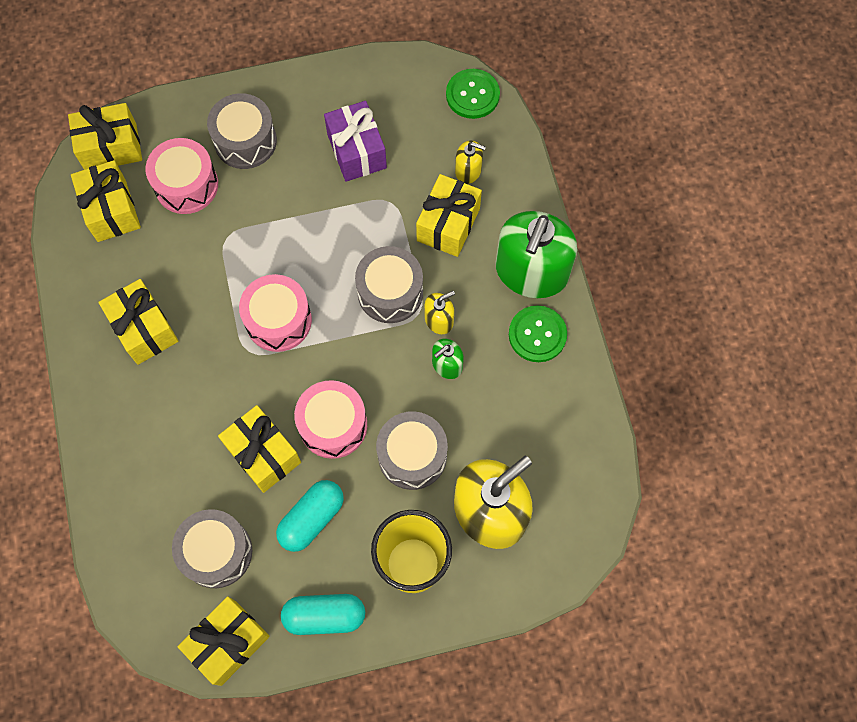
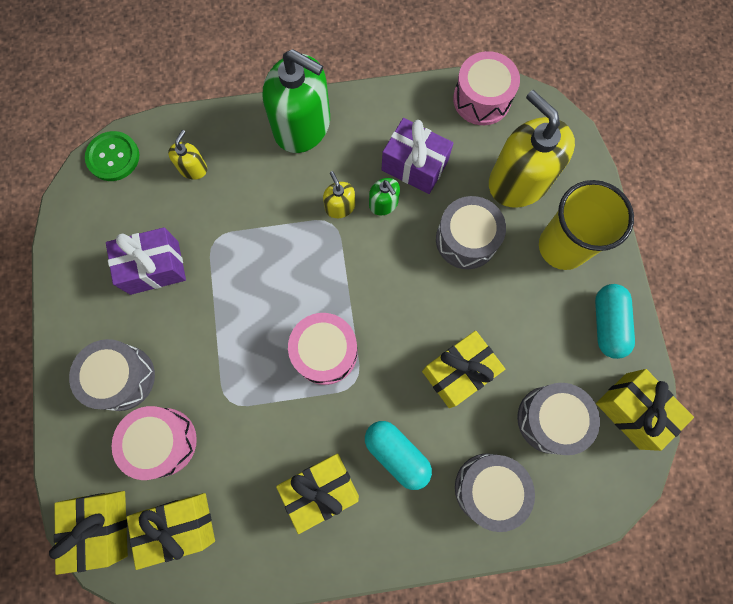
camera: 85 degrees left, 5 degrees up
turquoise capsule [276,480,344,552] -> turquoise capsule moved to [365,421,432,490]
pink drum [294,380,367,459] -> pink drum moved to [453,51,520,125]
grey drum [355,246,423,323] -> grey drum moved to [455,453,535,532]
yellow gift [416,174,482,257] -> none
green button [509,305,567,362] -> none
none -> purple gift [382,118,454,194]

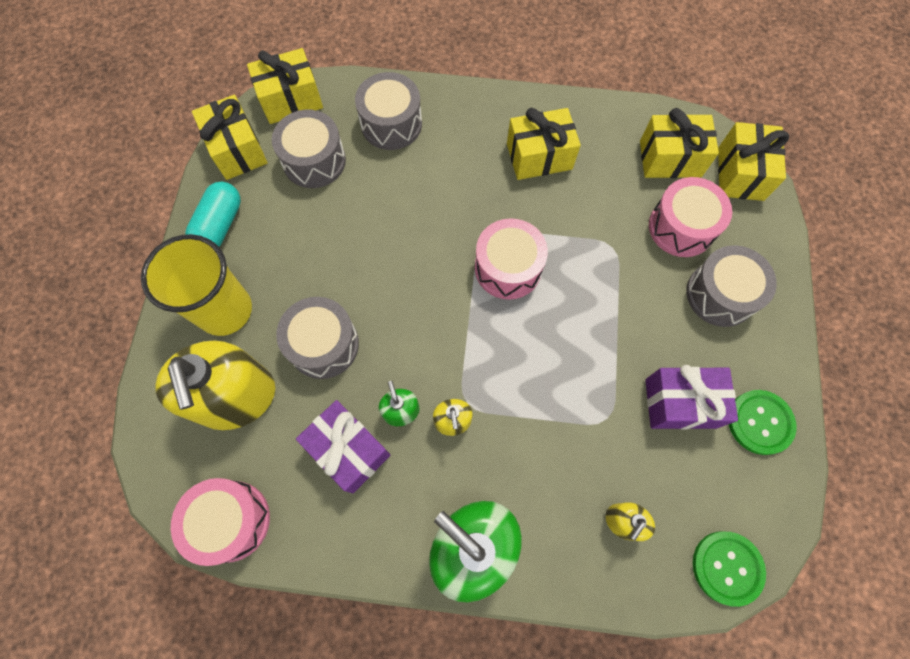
camera: 165 degrees left, 5 degrees down
turquoise capsule [365,421,432,490] -> none
yellow gift [422,331,505,408] -> yellow gift moved to [247,48,323,124]
none -> green button [729,390,796,455]

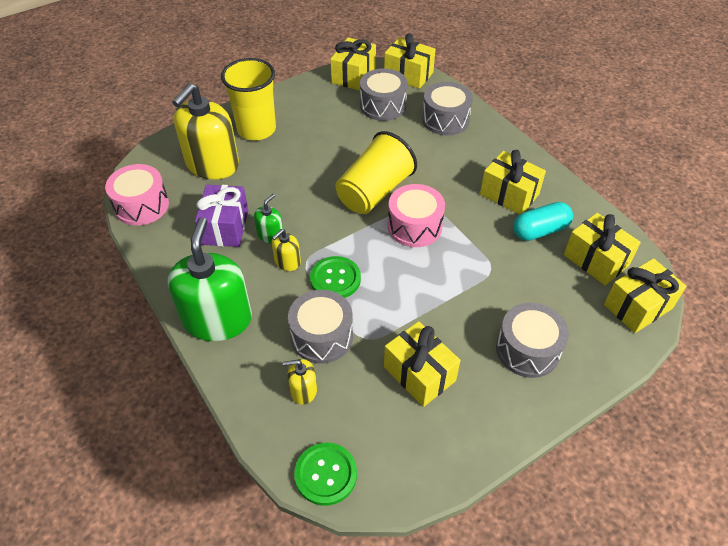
camera: 50 degrees right, 20 degrees down
turquoise capsule [185,181,241,247] -> turquoise capsule moved to [513,202,573,241]
grey drum [276,297,359,379] -> grey drum moved to [288,290,353,363]
purple gift [645,365,738,429] -> yellow gift [384,321,461,407]
pink drum [649,177,732,257] -> none
green button [729,390,796,455] -> green button moved to [310,256,361,298]
none -> yellow cup [335,131,417,214]

